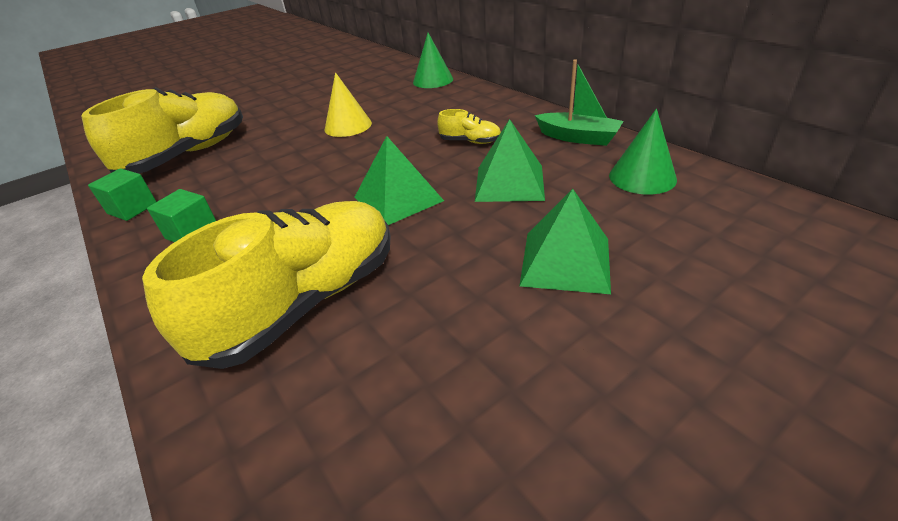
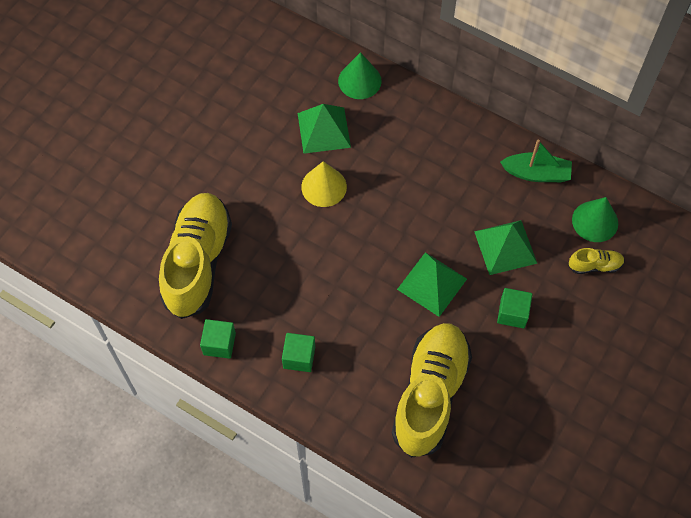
camera: 25 degrees left, 25 degrees up
yellow shoe [437,109,501,144] -> yellow shoe moved to [568,248,625,274]
green pyramid [519,189,611,294] -> green pyramid moved to [298,104,351,154]
none -> green cube [497,288,532,329]

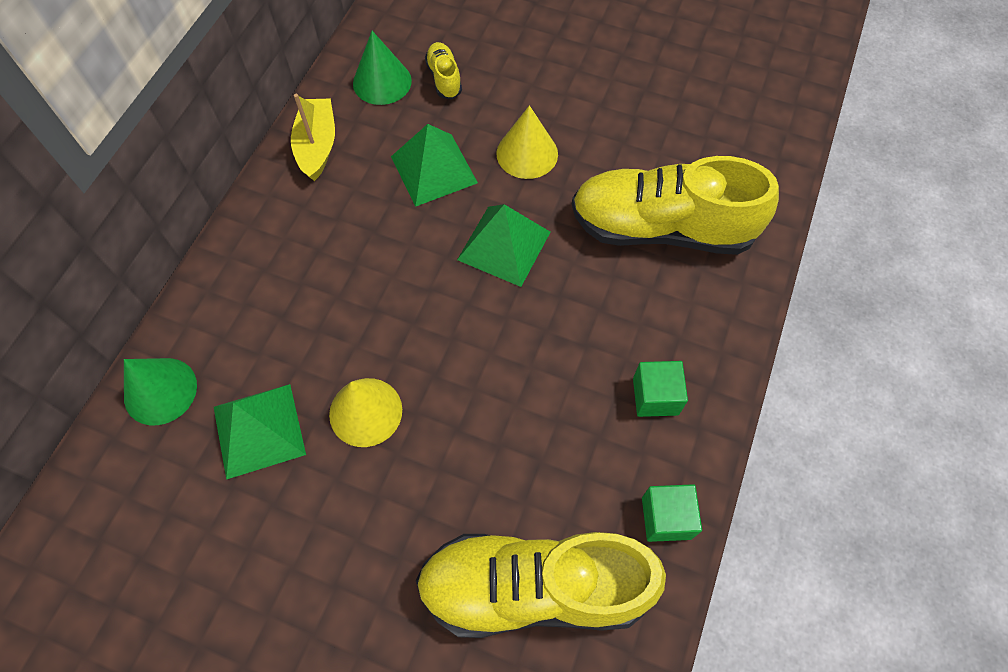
camera: 100 degrees left, 0 degrees up
green cube [497,288,532,329] -> yellow cone [497,105,558,179]
green boat [500,140,572,182] -> yellow boat [291,94,335,181]

